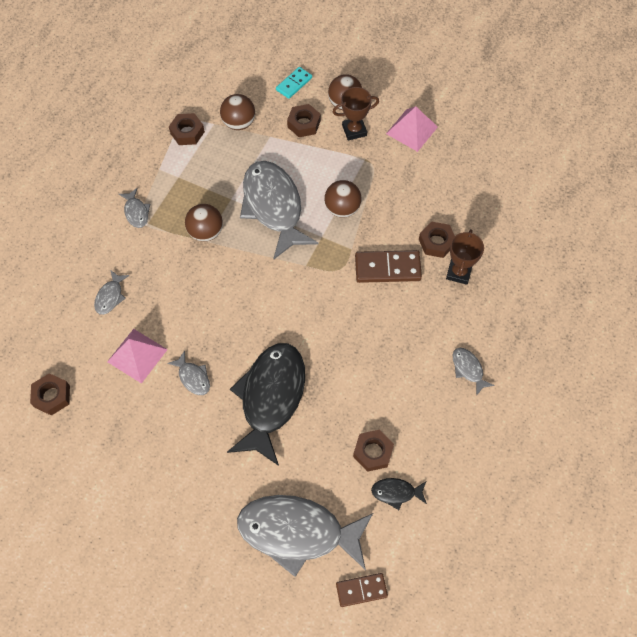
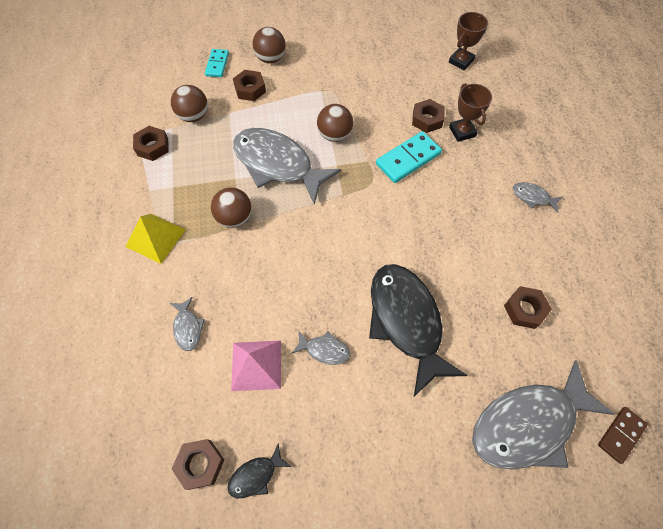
camera: 35 degrees left, 0 degrees up
grey fish [119,188,150,228] -> yellow pyramid [126,214,186,264]
brown trophy [333,87,379,141] -> brown trophy moved to [449,12,488,70]
brown domino [355,250,422,283] -> turquoise domino [376,131,442,183]
black fish [371,478,427,510] -> black fish moved to [227,444,291,498]
pink pyramid [386,106,438,152] -> none

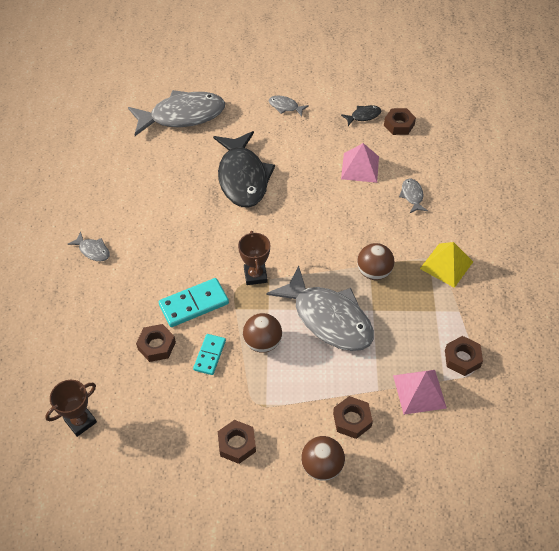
camera: 170 degrees left, 10 degrees down
brown ball [171,85,208,122] -> pink pyramid [393,370,447,415]
turquoise domino [205,49,229,77] -> turquoise domino moved to [193,334,226,375]
grey fish [292,331,350,365] -> grey fish moved to [269,95,309,116]
brown trophy [449,83,492,142] -> brown trophy moved to [238,231,270,285]
brown nut [504,286,552,329] -> brown nut moved to [218,420,256,464]
brown domino [598,407,648,464] -> none

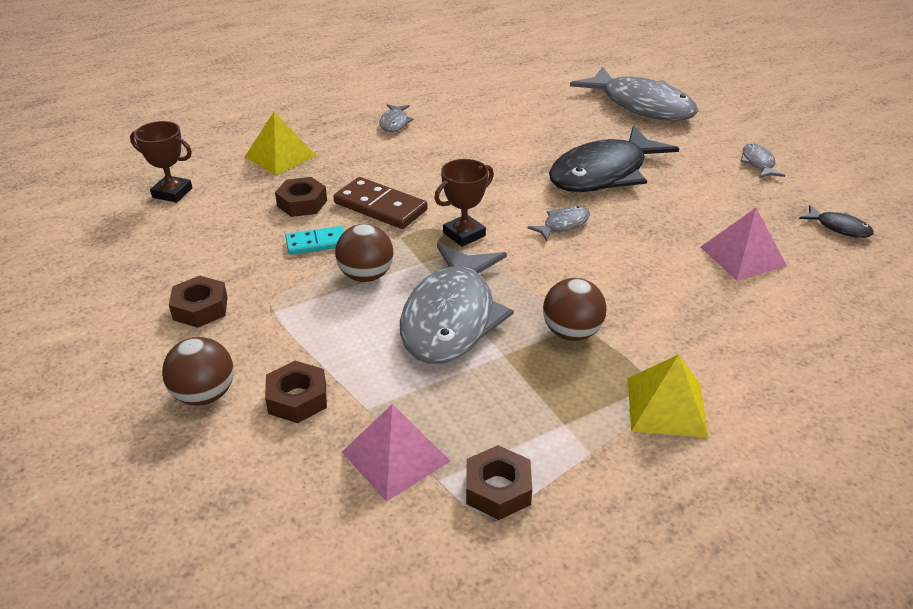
camera: 60 degrees right, 15 degrees down
turquoise domino [159,278,229,327] -> brown domino [333,177,428,229]
brown nut [384,108,416,135] -> none
grey fish [399,178,428,213] -> grey fish moved to [527,206,590,241]
none -> yellow pyramid [245,112,316,175]

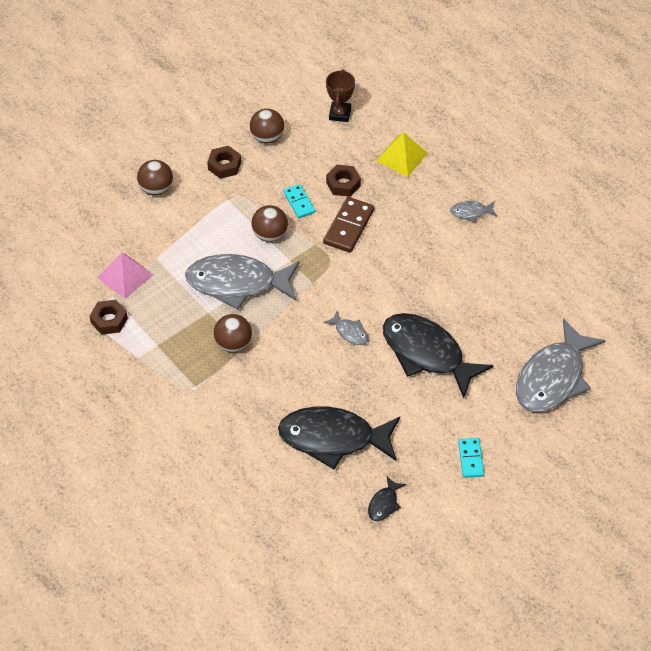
camera: 80 degrees right, 15 degrees up
brown nut [265,361,327,423] -> none
brown trophy [434,159,494,247] -> none
yellow pyramid [628,355,709,438] -> none
pink pyramid [701,208,787,281] -> black fish [278,407,400,469]
grey fish [740,144,785,178] -> turquoise domino [458,438,484,478]
none -> brown ball [250,109,284,144]

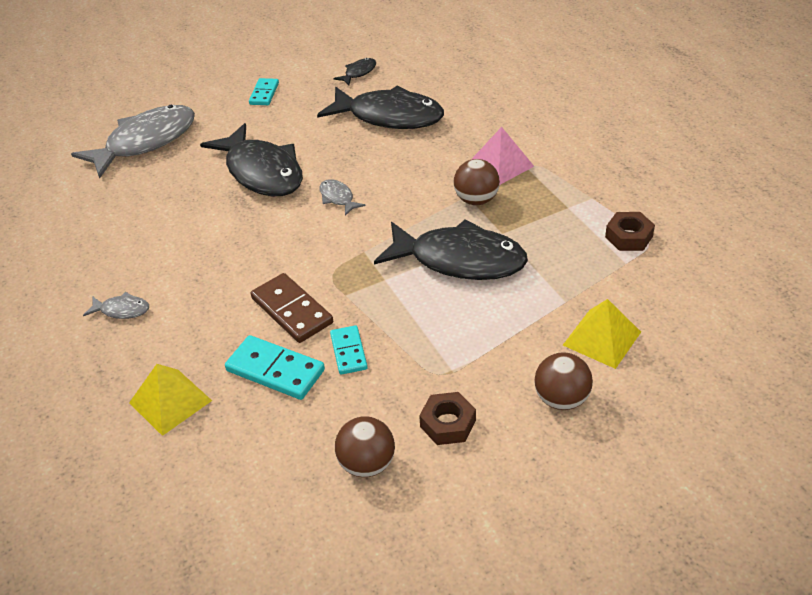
camera: 165 degrees left, 10 degrees down
pink pyramid [97,253,153,299] -> pink pyramid moved to [471,127,534,185]
grey fish [185,254,300,310] -> black fish [374,219,528,280]
brown ball [251,205,288,242] -> none
brown domino [323,197,374,253] -> brown domino turned 75 degrees counterclockwise [251,273,333,343]
brown trophy [326,69,355,122] -> none
brown nut [326,165,361,197] -> turquoise domino [225,335,325,400]
none -> yellow pyramid [563,299,641,369]

